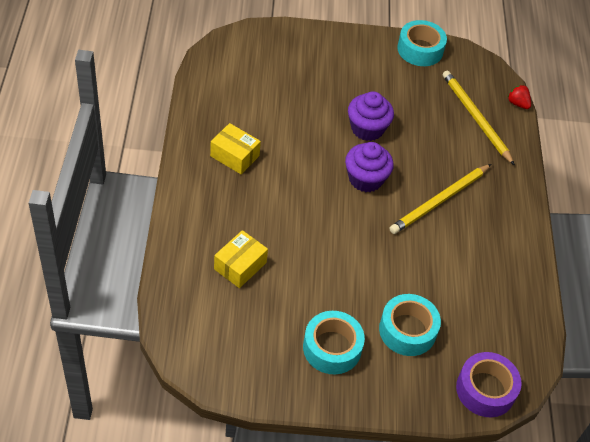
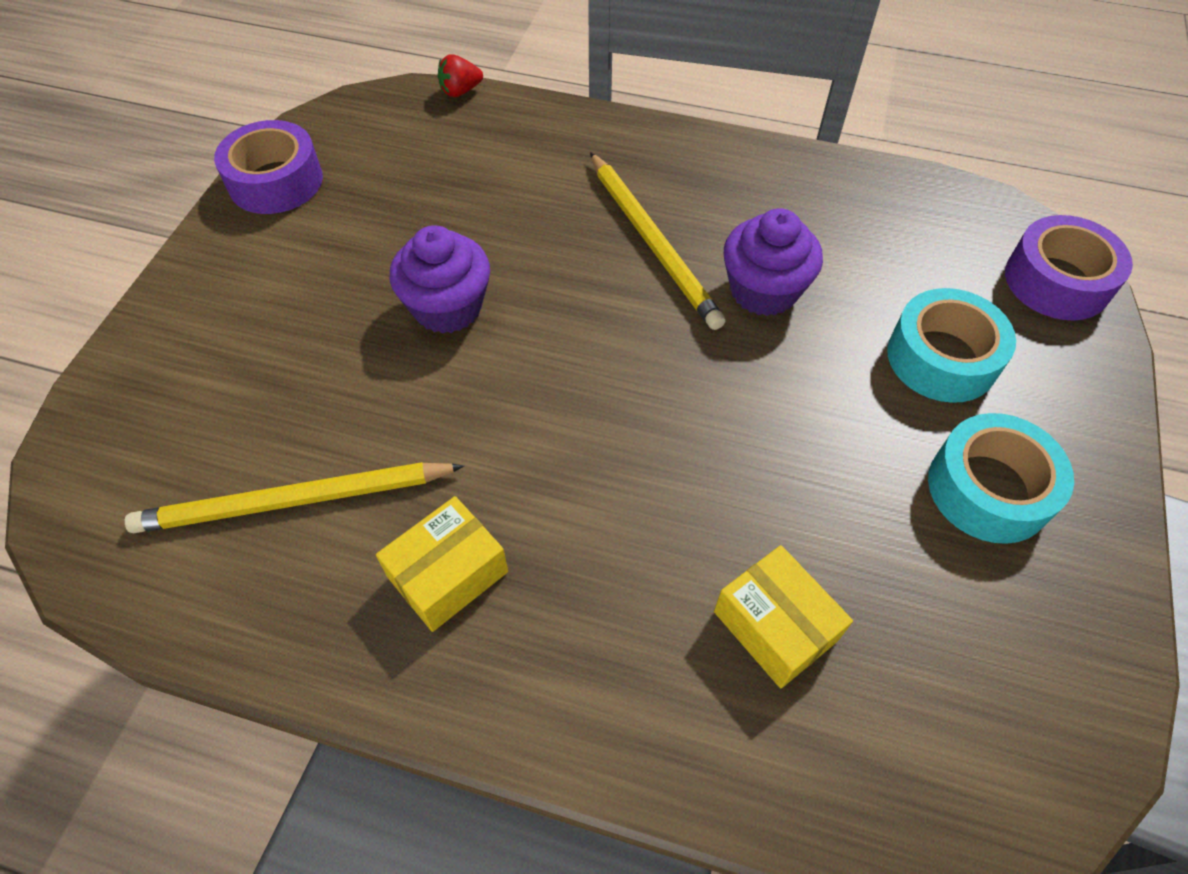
camera: 70 degrees left, 5 degrees up
purple cupcake [345,142,394,192] -> purple cupcake moved to [724,208,823,316]
turquoise tape [397,20,447,66] -> purple tape [214,120,323,214]
yellow pencil [443,71,515,166] -> yellow pencil moved to [125,462,464,533]

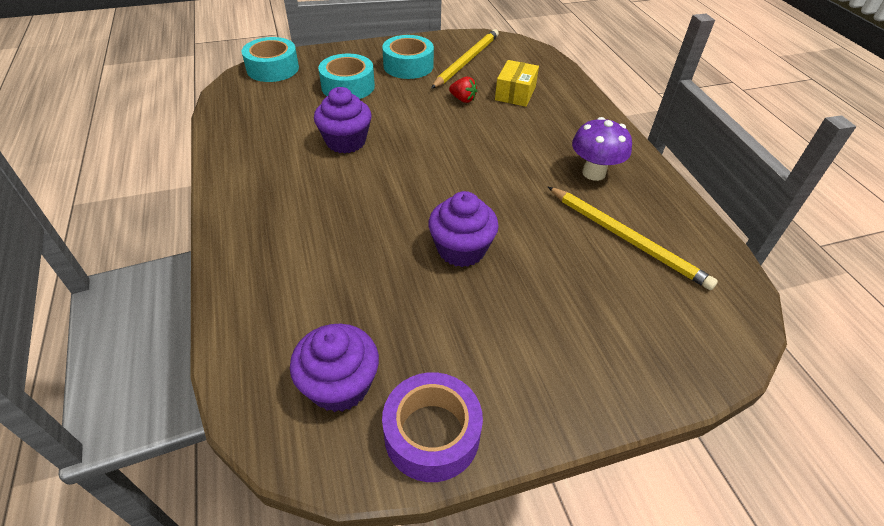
camera: 125 degrees left, 10 degrees down
yellow box [376,496,508,632] -> purple mushroom [572,117,632,181]
red strawberry [438,54,483,97] -> red strawberry moved to [449,77,477,103]
yellow pencil [590,152,726,330] -> yellow pencil moved to [431,29,499,89]
purple tape [1005,215,1133,320] -> turquoise tape [242,37,299,82]
none -> purple cupcake [290,324,379,412]

